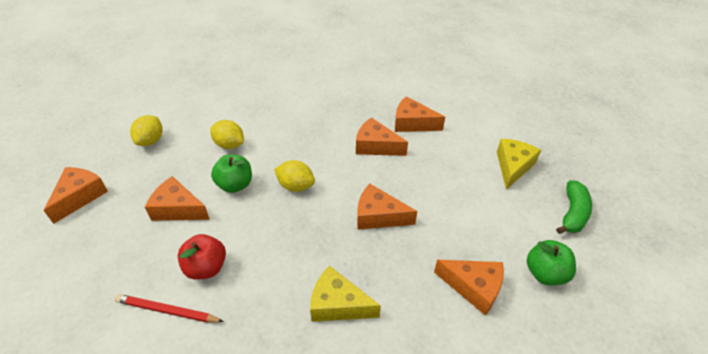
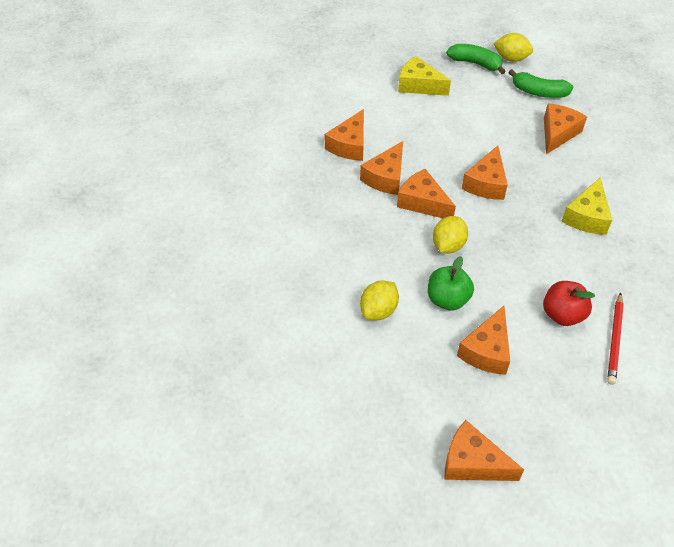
camera: 85 degrees left, 5 degrees up
yellow lemon [130,115,163,146] -> yellow lemon moved to [493,33,533,62]
green apple [527,240,576,285] -> green banana [508,69,573,98]
none -> orange cheese [397,169,456,218]

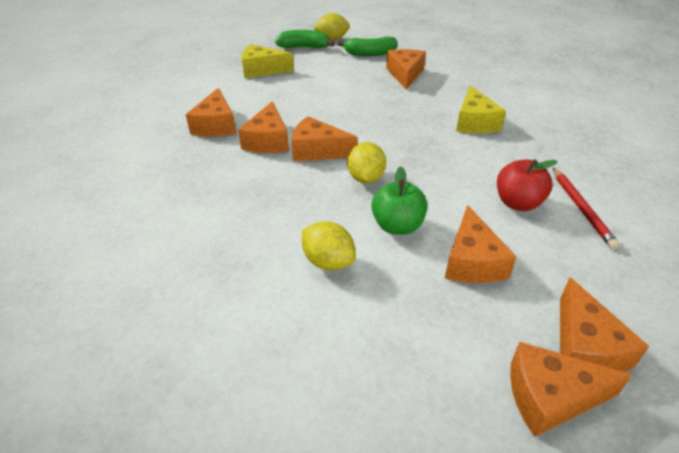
camera: 25 degrees left, 10 degrees down
yellow lemon [360,281,399,320] -> yellow lemon turned 60 degrees counterclockwise [302,221,356,270]
orange cheese [462,145,508,200] -> orange cheese moved to [560,277,649,372]

